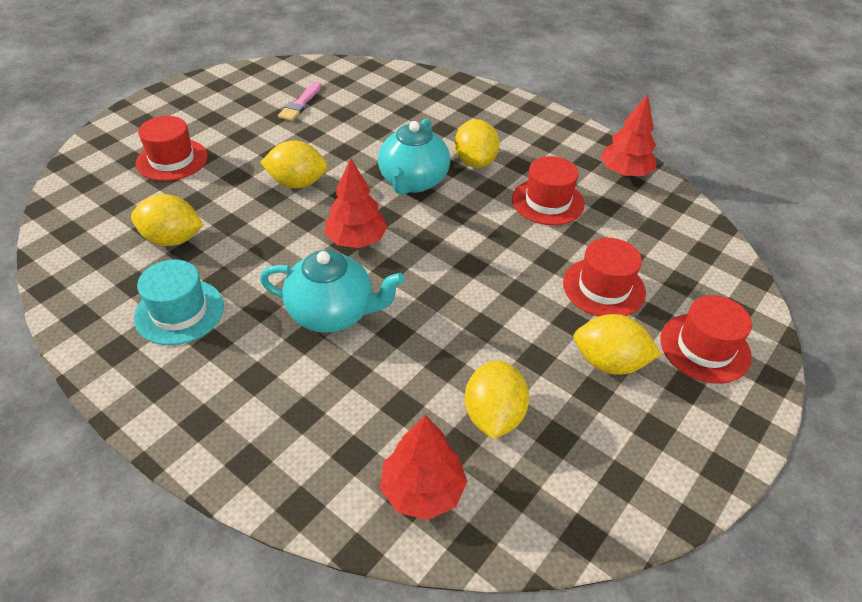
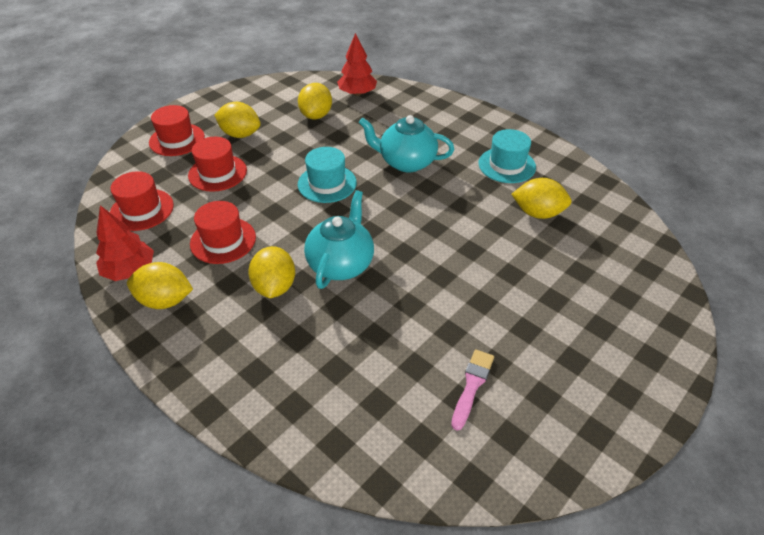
camera: 175 degrees left, 0 degrees up
red hat [136,116,208,181] -> red hat moved to [110,171,174,231]
yellow lemon [260,140,328,188] -> yellow lemon moved to [127,262,193,309]
red tree [324,158,388,248] -> none
none -> turquoise hat [298,147,357,203]

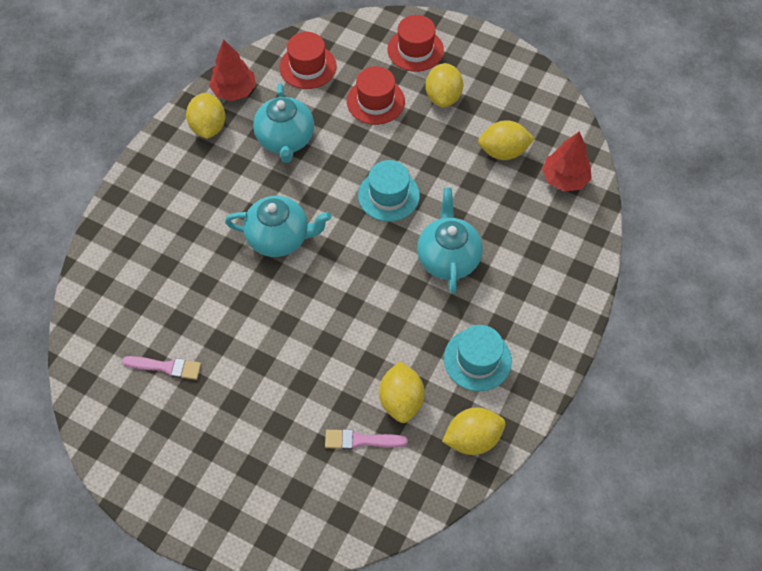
camera: 75 degrees right, 15 degrees up
red hat [190,201,256,264] -> turquoise teapot [253,83,314,163]
yellow lemon [248,246,295,298] -> yellow lemon moved to [442,407,506,455]
none -> pink brush [325,429,408,450]

